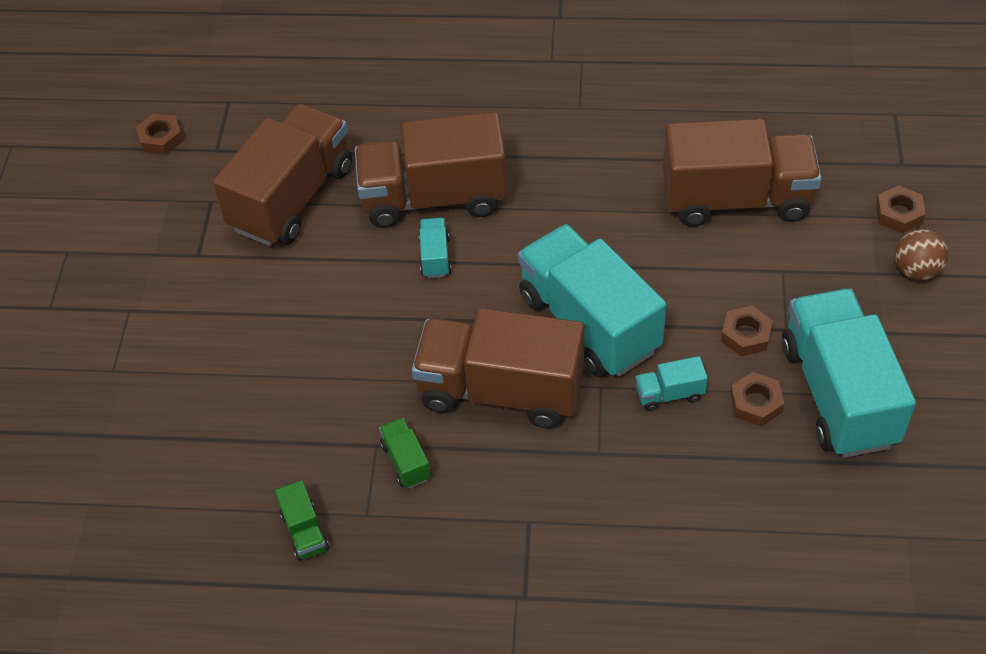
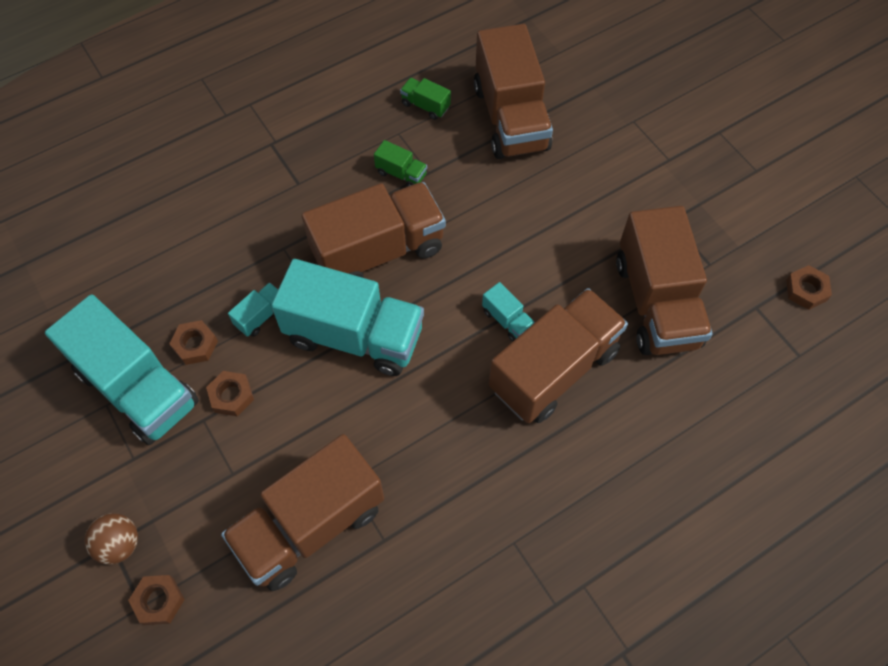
camera: 140 degrees right, 10 degrees up
none -> brown truck [474,24,553,159]

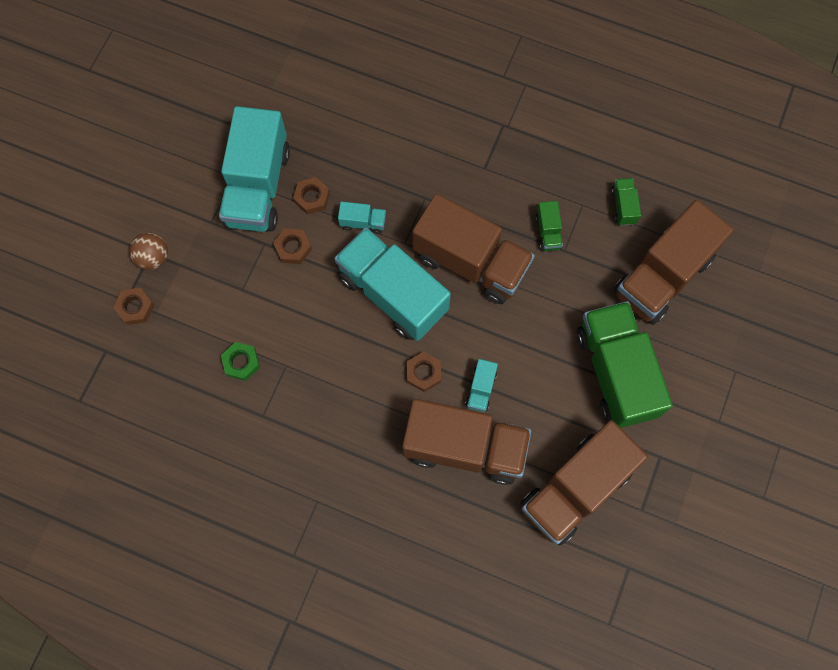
camera: 55 degrees right, 10 degrees up
brown truck [221,434,384,591] -> green nut [221,342,260,381]
turquoise truck [271,259,424,376] -> turquoise truck turned 150 degrees clockwise [334,227,451,341]
brown nut [786,265,832,310] -> brown nut moved to [407,352,441,392]
none -> green truck [577,301,673,428]

